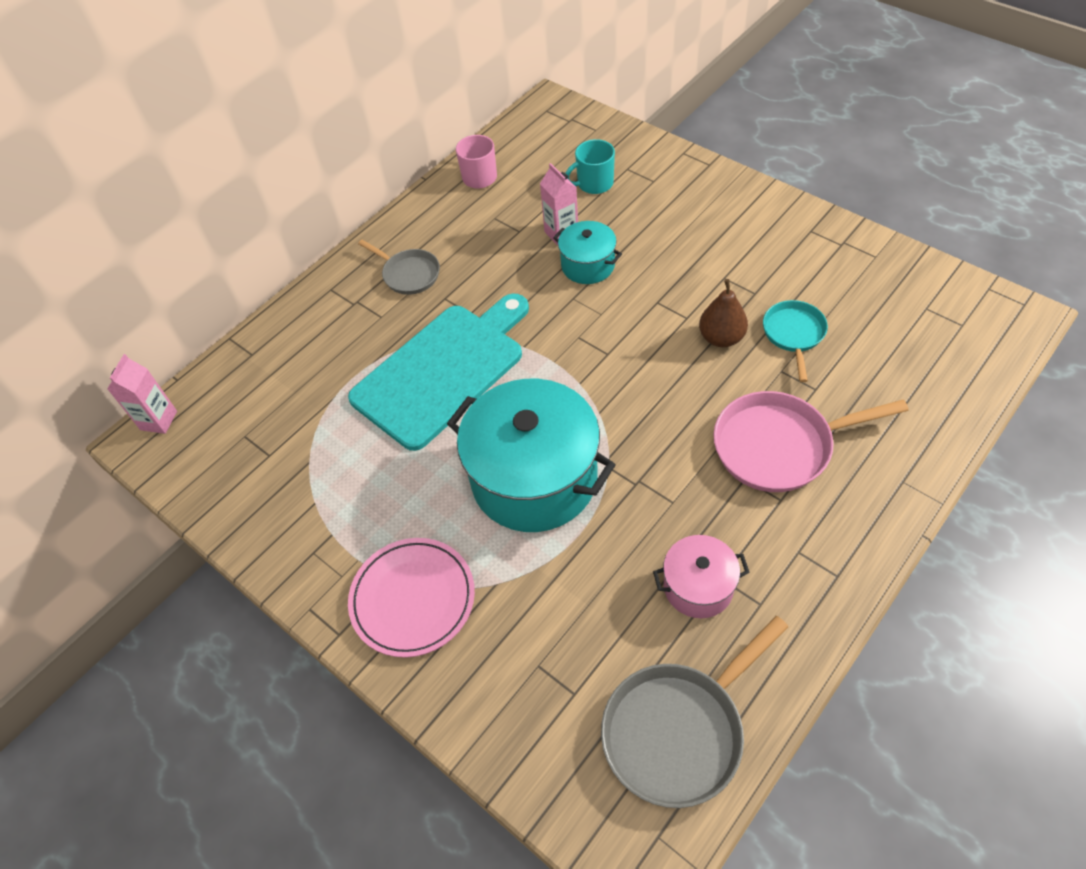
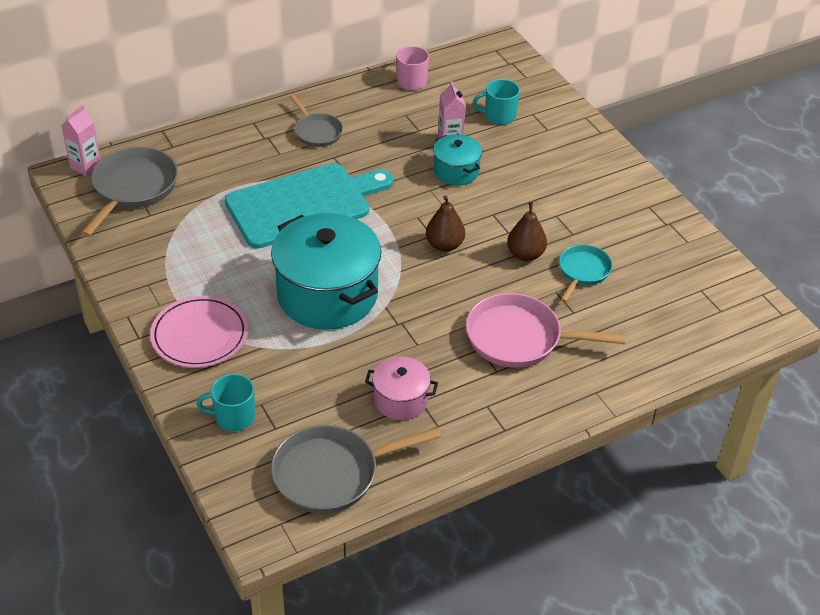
camera: 15 degrees right, 10 degrees down
none -> grey pan [81,147,178,237]
none -> turquoise mug [197,374,255,431]
none -> brown pear [426,195,465,252]

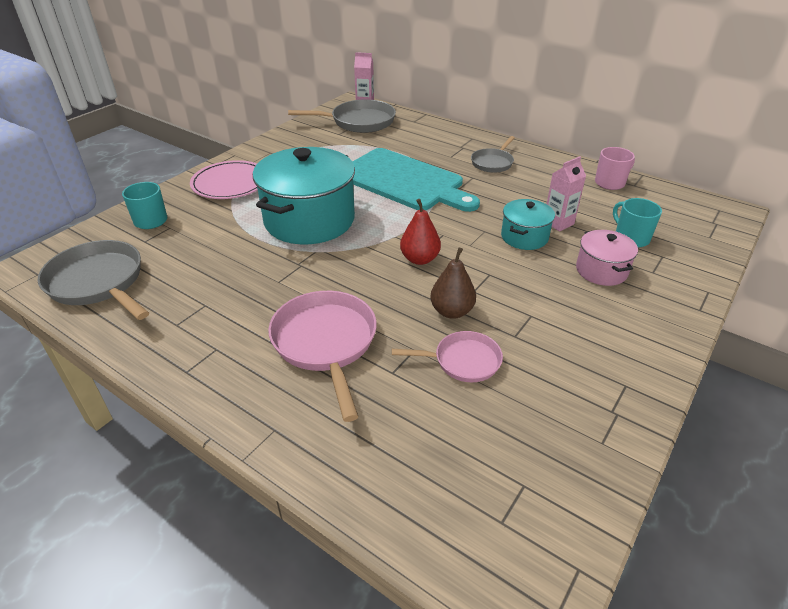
camera: 65 degrees right, 5 degrees down
pink pot [365,357,438,420] -> pink pot moved to [576,230,638,286]
brown pear [426,195,465,252] -> red pear [400,199,441,265]
turquoise pan [559,245,613,302] -> pink pan [392,331,503,382]

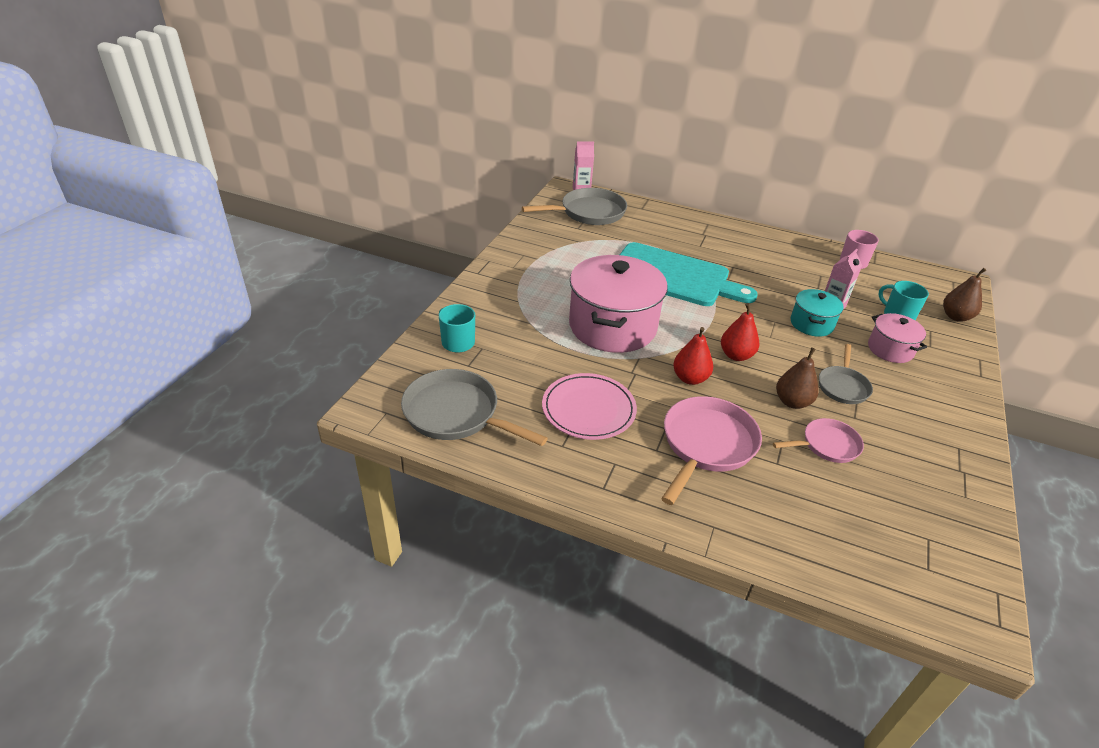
camera: 15 degrees left, 0 degrees up
pink plate [190,160,258,199] -> pink plate moved to [542,373,637,440]
turquoise pot [253,147,355,244] -> pink pot [569,255,668,353]
pink pan [268,291,377,422] -> pink pan turned 60 degrees clockwise [661,396,762,505]
grey pan [471,136,515,173] -> grey pan moved to [819,344,873,404]
none -> red pear [673,327,713,385]
none -> brown pear [943,268,986,322]

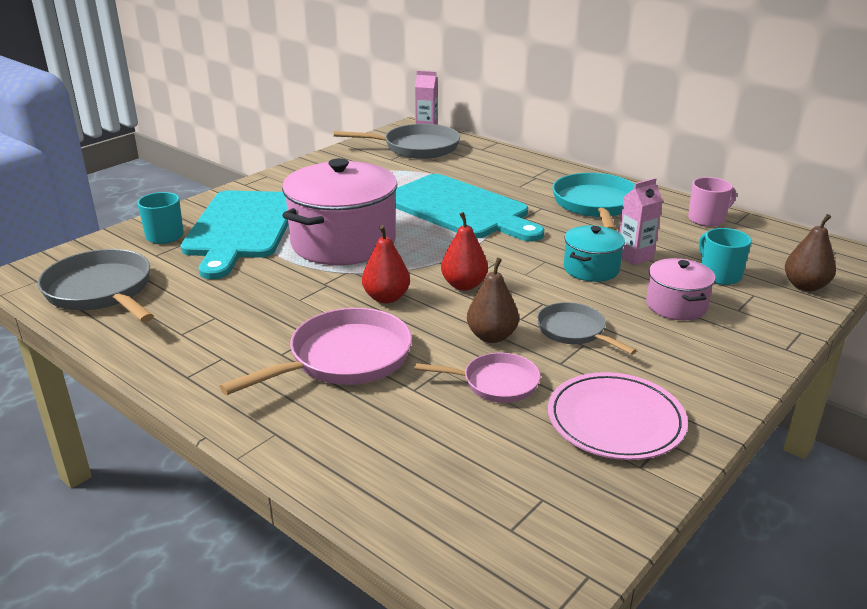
camera: 20 degrees right, 10 degrees down
pink plate [542,373,637,440] -> pink plate moved to [548,372,688,460]
grey pan [819,344,873,404] -> grey pan turned 105 degrees clockwise [537,302,637,355]
none -> turquoise cutting board [180,190,288,279]
none -> turquoise pan [552,173,635,231]

